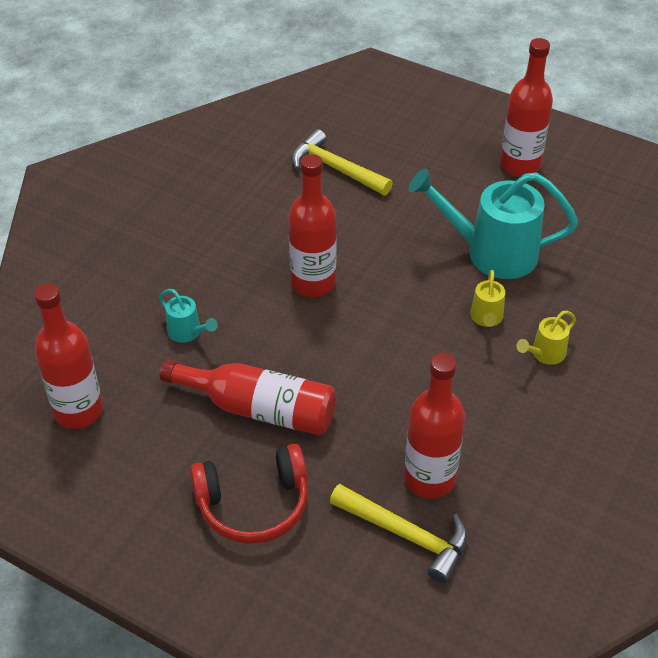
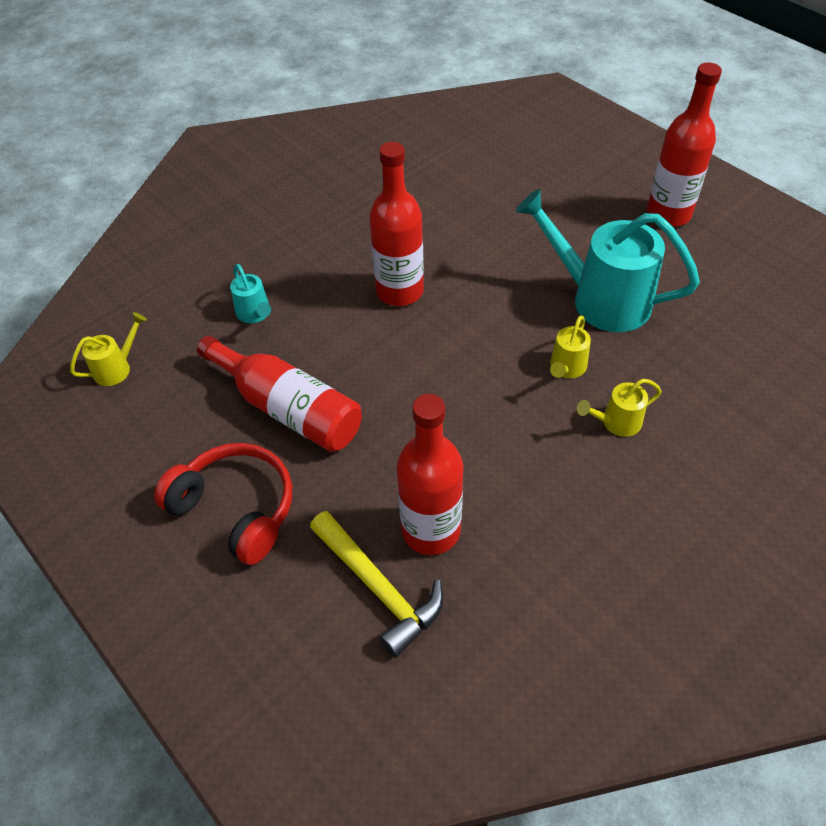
camera: 20 degrees right, 5 degrees up
red bottle [34,283,103,429] -> yellow watering can [70,312,147,386]
red headphones [190,444,308,544] -> red headphones turned 150 degrees counterclockwise [154,443,292,565]
yellow hammer [292,129,393,195] -> none

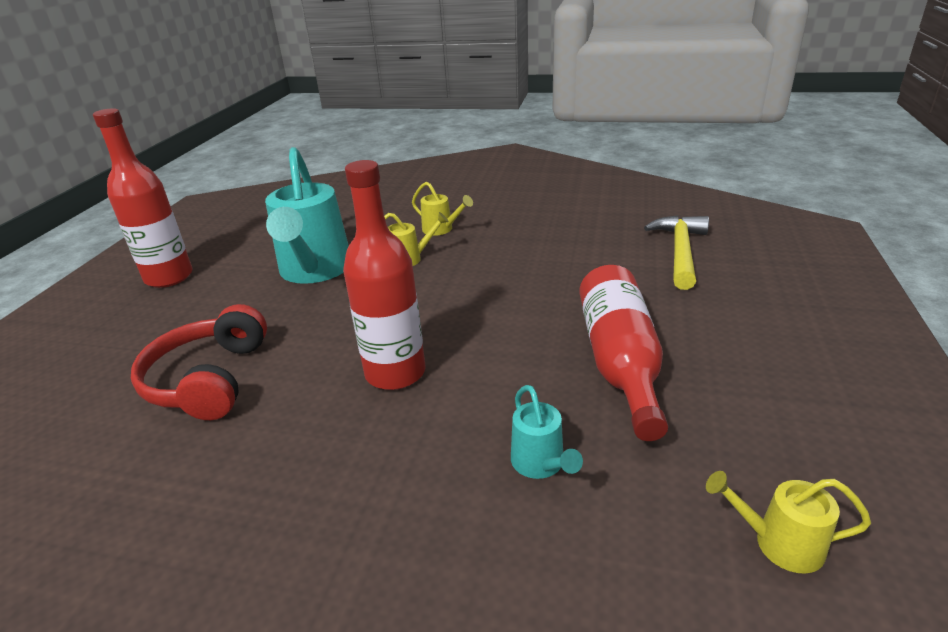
camera: 125 degrees left, 20 degrees down
red headphones [154,443,292,565] -> red headphones moved to [131,304,267,420]
turquoise watering can [230,264,271,323] -> turquoise watering can turned 135 degrees clockwise [511,385,583,479]
red bottle [396,394,463,555] -> none

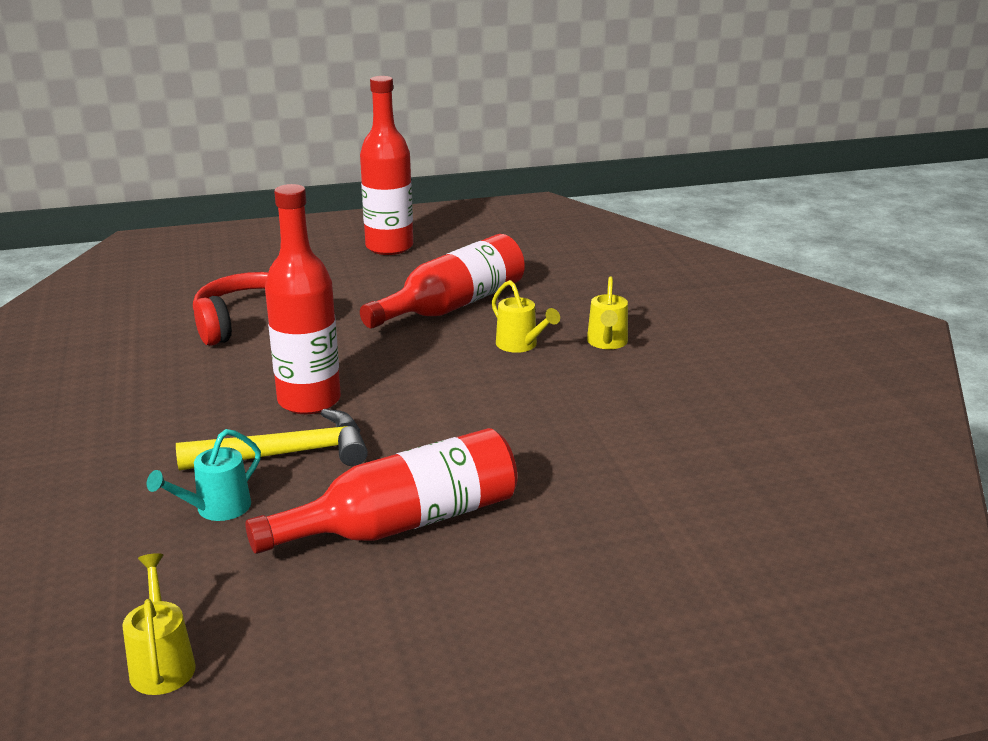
camera: 60 degrees right, 5 degrees down
turquoise watering can [265,147,349,284] -> red bottle [360,234,525,328]
yellow hammer [644,215,709,290] -> yellow hammer moved to [176,409,368,471]

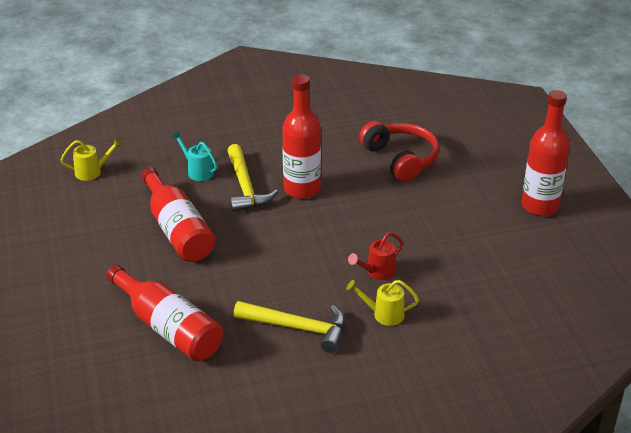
camera: 90 degrees right, 10 degrees up
red bottle [360,234,525,328] -> red bottle moved to [106,265,223,361]
yellow watering can [492,280,560,353] -> red watering can [348,232,403,280]
none -> yellow hammer [234,301,346,353]

